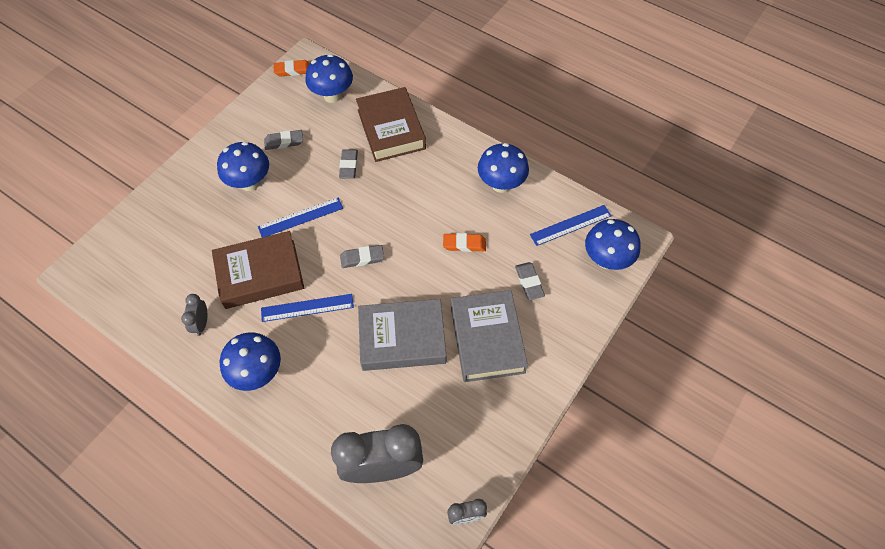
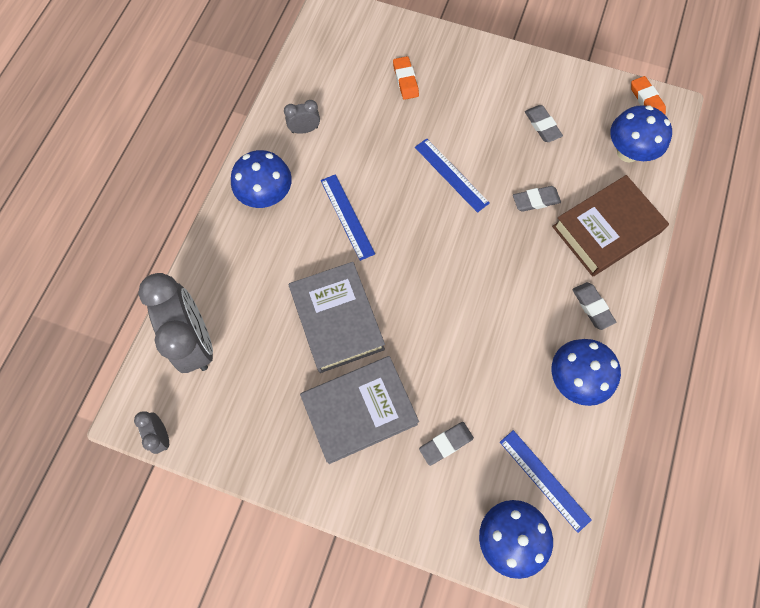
camera: 75 degrees right, 10 degrees up
brown book [212,231,304,309] -> none
blue mushroom [217,142,269,191] -> none
grey eraser [340,245,384,268] -> grey eraser moved to [572,282,616,330]
orange eraser [443,233,486,252] -> orange eraser moved to [393,56,419,100]

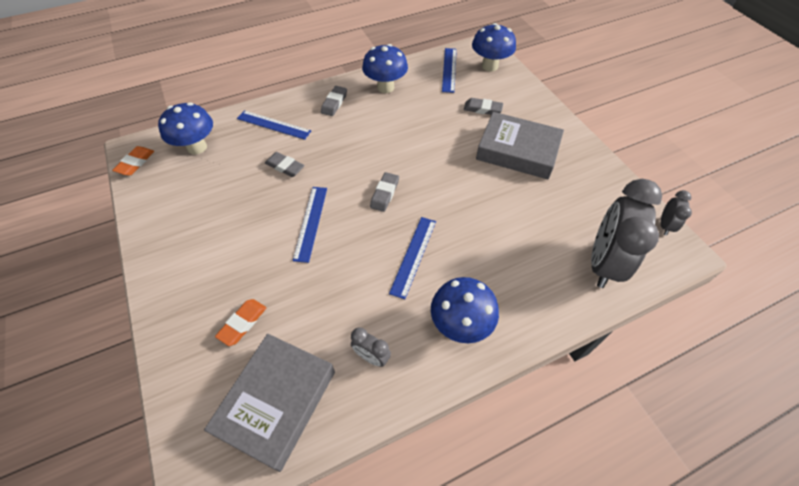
camera: 135 degrees left, 15 degrees down
grey book [289,262,385,373] -> grey book moved to [204,334,335,472]
grey eraser [525,105,563,142] -> grey eraser moved to [370,172,399,212]
brown book [552,175,669,277] -> blue ruler [237,110,311,140]

